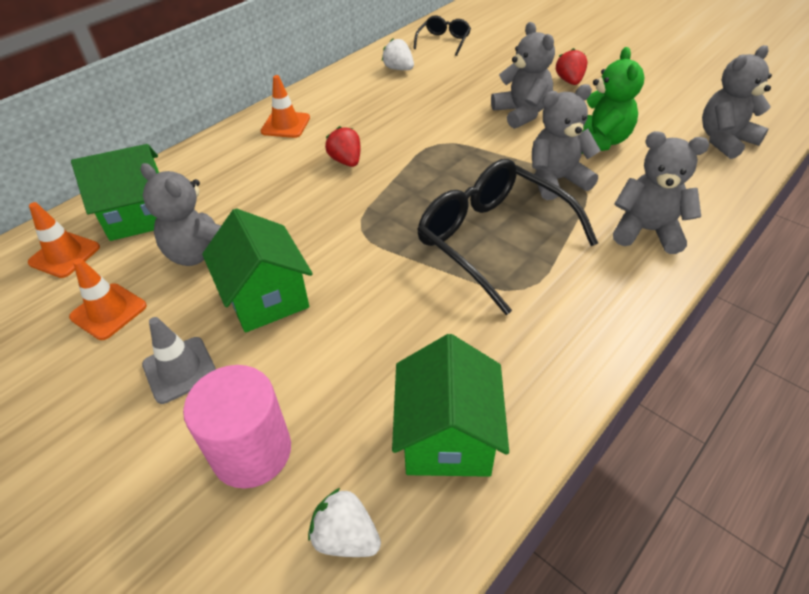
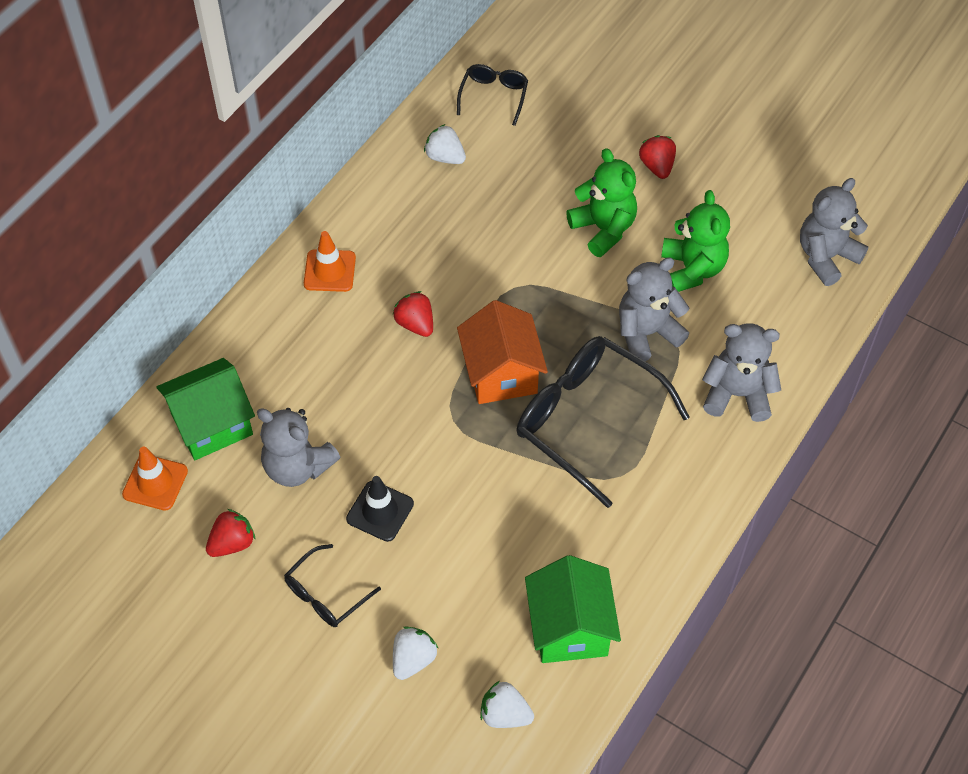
camera: 10 degrees left, 10 degrees up
orange traffic cone [69,258,147,340] -> red strawberry [206,509,255,557]
grey traffic cone [142,317,216,404] -> black glasses [284,544,381,627]
pink cylinder [183,365,291,489] -> white strawberry [393,626,439,680]
green house [202,208,313,333] -> black traffic cone [346,476,414,542]
grey teddy bear [491,22,555,129] -> green teddy bear [566,148,637,257]
none -> orange house [457,300,548,404]

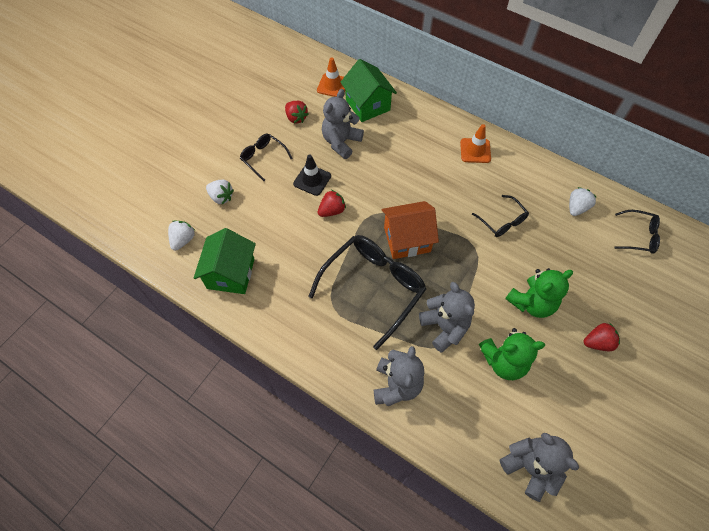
camera: 90 degrees right, 5 degrees up
red strawberry [393,291,433,337] -> red strawberry moved to [318,190,346,217]
green house [525,555,621,663] -> green house turned 75 degrees counterclockwise [194,228,256,294]
none -> black glasses [472,195,529,237]

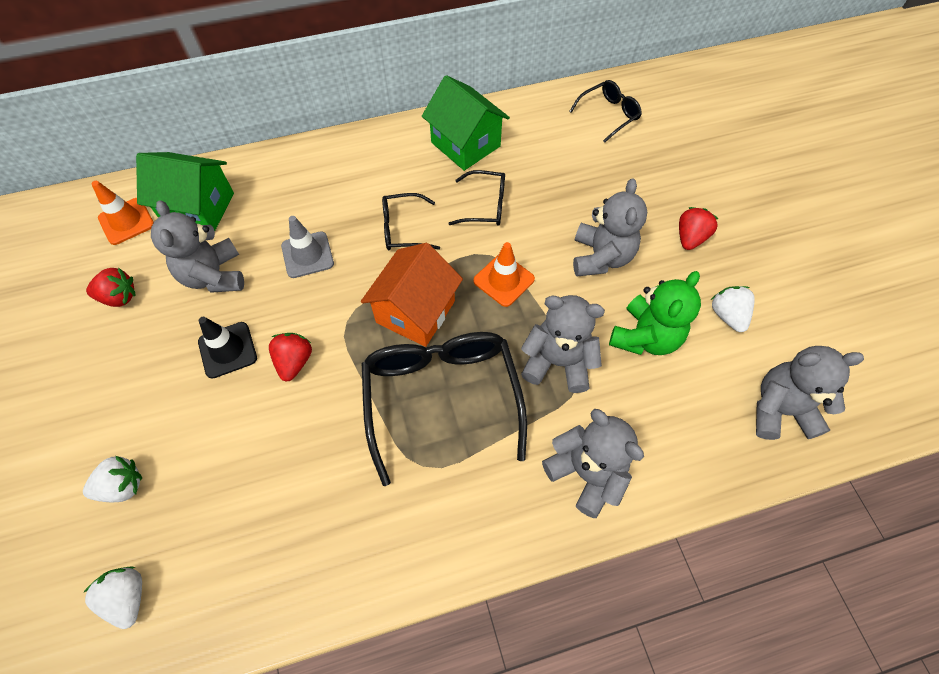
camera: 50 degrees left, 0 degrees up
green house [194,228,256,294] -> green house moved to [422,75,510,171]
black glasses [240,134,293,181] -> black glasses moved to [382,193,440,250]
orange traffic cone [460,124,491,163] -> orange traffic cone moved to [473,242,535,307]
green teddy bear [505,268,573,318] -> grey teddy bear [573,178,647,276]
white strawberry [569,187,597,216] -> white strawberry moved to [711,286,755,332]
none -> grey traffic cone [281,216,334,278]

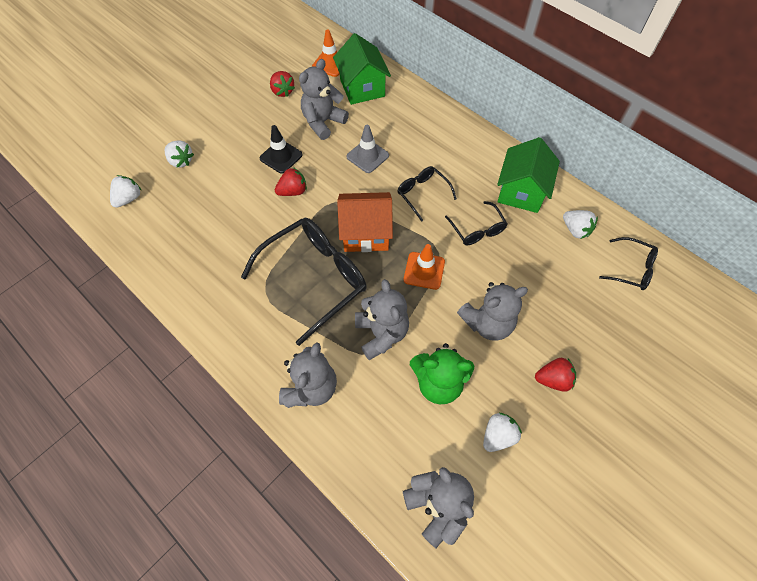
camera: 60 degrees right, 0 degrees up
none -> white strawberry [563,210,598,239]

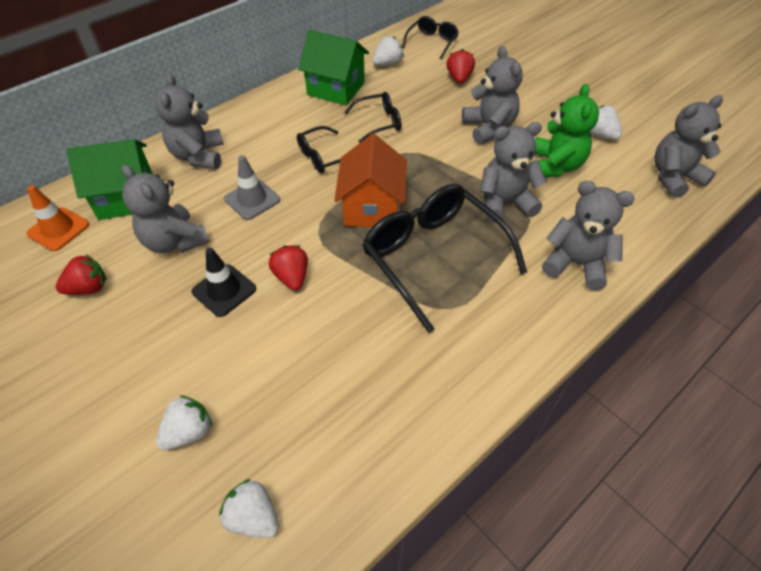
camera: 85 degrees left, 10 degrees down
orange traffic cone [404,244,445,290] -> none
red strawberry [535,358,576,392] -> red strawberry moved to [447,49,475,83]
none -> grey teddy bear [155,74,224,169]

